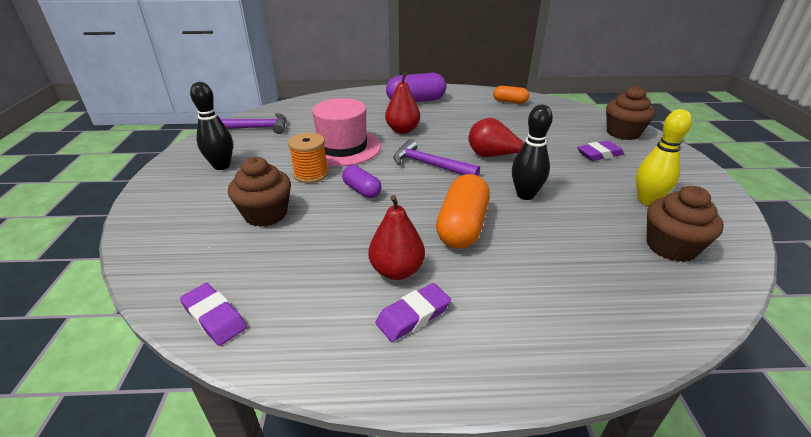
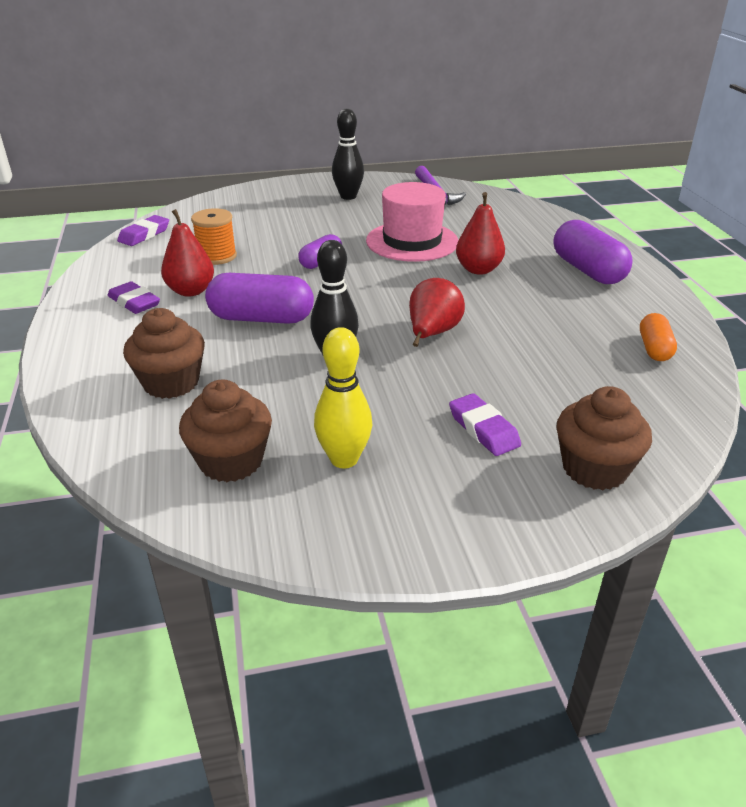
camera: 80 degrees right, 0 degrees up
brown cupcake [228,157,291,227] -> brown cupcake moved to [123,308,205,399]
orange spool [288,133,328,183] -> orange spool moved to [191,208,237,265]
purple hammer [393,139,480,176] -> none
orange capsule [436,174,490,249] -> purple capsule [205,273,314,324]

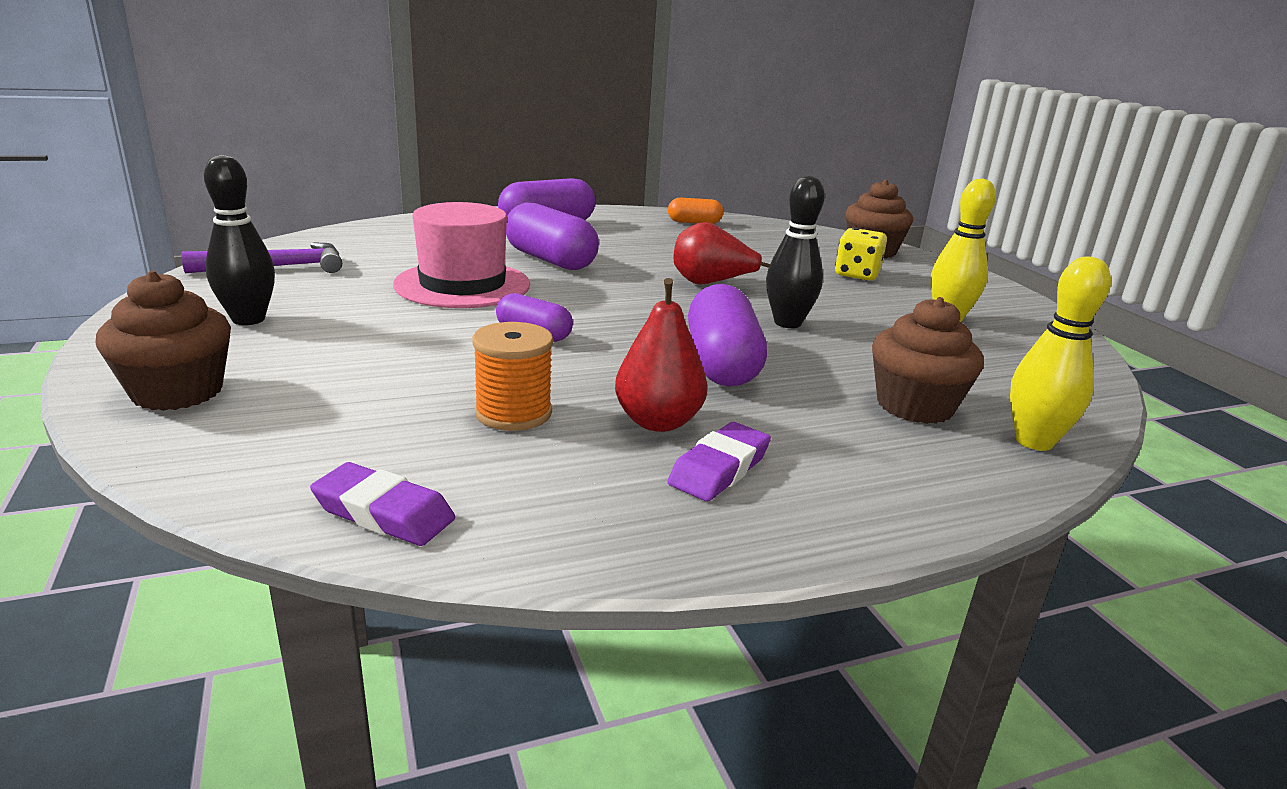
camera: 100 degrees left, 10 degrees down
brown cupcake [179,380,272,482] -> brown cupcake moved to [95,271,231,411]
purple eraser [449,393,521,456] -> yellow dice [835,228,887,281]
red pear [456,192,505,275] -> purple capsule [506,203,599,270]
none -> yellow bowling pin [1010,256,1111,451]

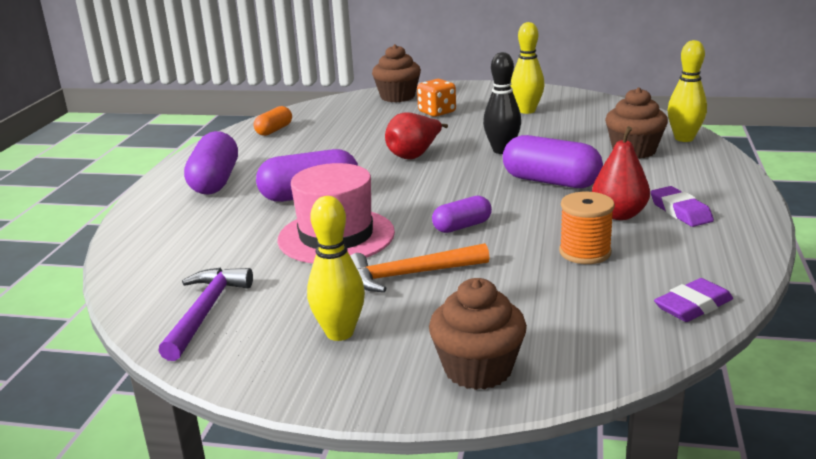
camera: 55 degrees left, 0 degrees up
black bowling pin [204,155,275,325] -> yellow bowling pin [307,196,365,341]
yellow dice [835,228,887,281] -> orange dice [417,79,456,117]
none -> orange hammer [351,243,490,292]

